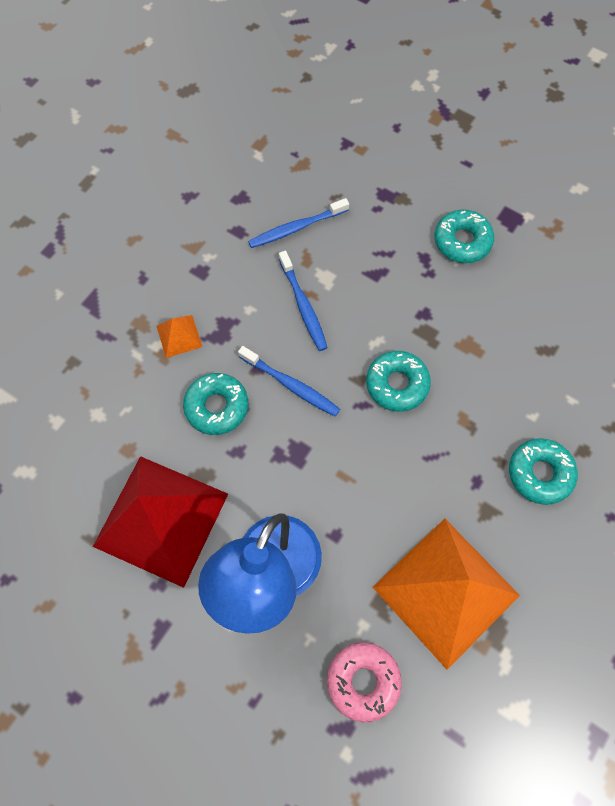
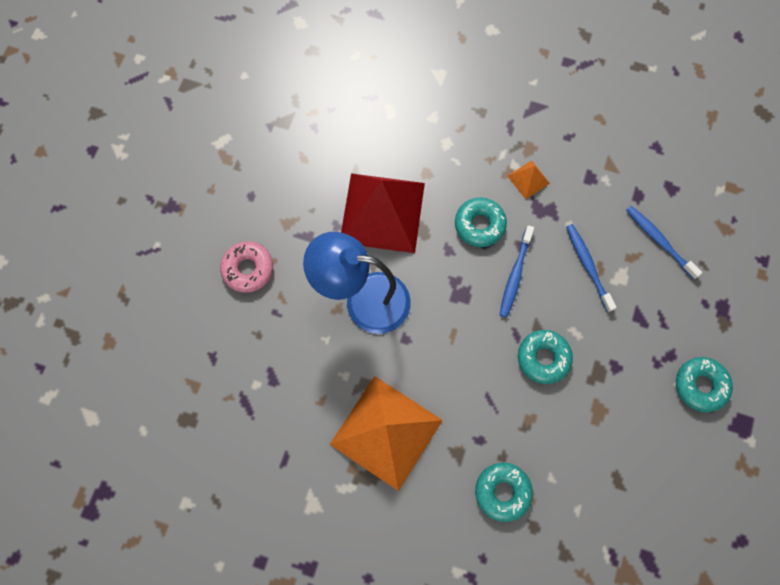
camera: 75 degrees right, 5 degrees up
blue toothbrush [279,251,328,351] -> blue toothbrush turned 105 degrees clockwise [566,224,617,312]
pink donut [327,642,402,722] -> pink donut moved to [220,241,273,293]

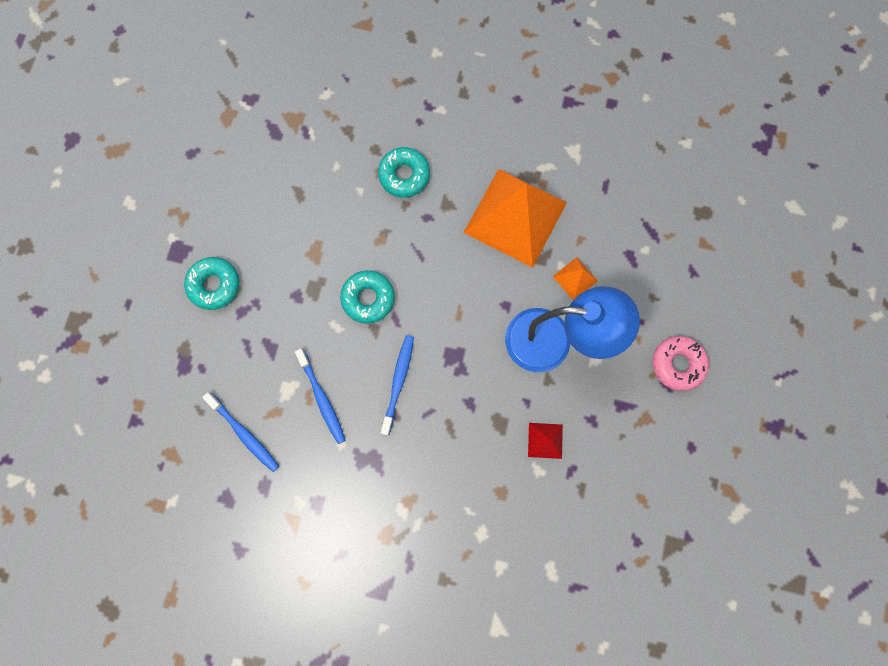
camera: 175 degrees right, 5 degrees up
red pyramid [341,173,425,253] -> red pyramid [528,423,563,459], size x0.41
turquoise donut [455,198,507,247] -> none
orange pyramid [508,160,550,199] -> orange pyramid moved to [553,257,598,300]

